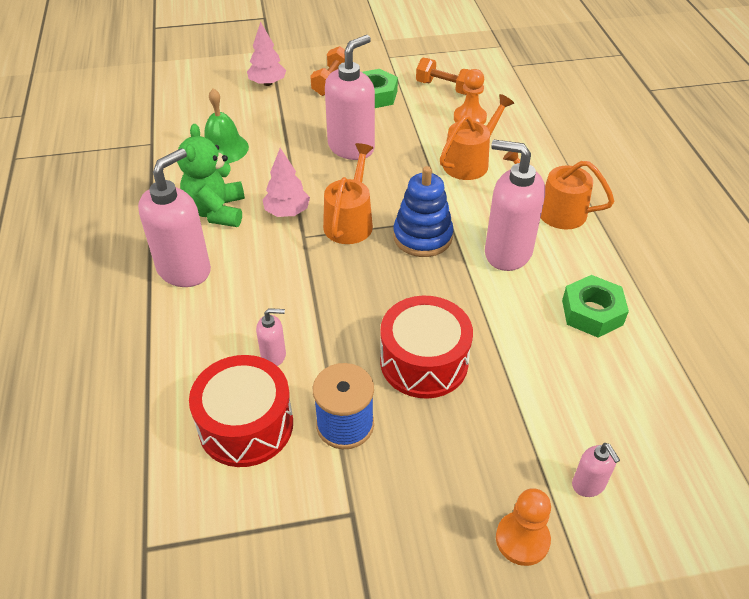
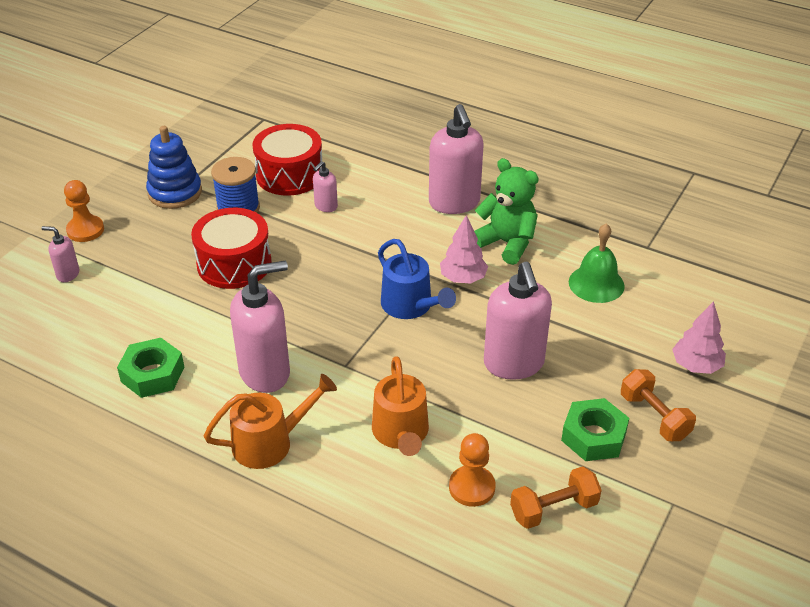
camera: 130 degrees right, 5 degrees down
orange watering can [323,143,373,244] -> blue watering can [378,239,456,319]
blue stacking toy [393,166,454,257] -> blue stacking toy moved to [146,126,202,209]

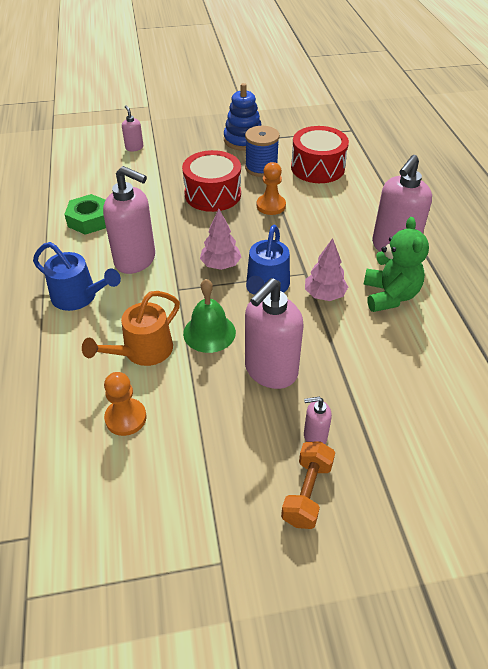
camera: 50 degrees right, 5 degrees up
orange pawn [64,180,104,242] -> orange pawn moved to [256,162,286,215]
orange watering can [204,374,337,469] -> blue watering can [33,242,121,311]
pink soap dispenser [313,161,338,212] -> pink soap dispenser moved to [304,397,332,444]
orange dumbbell [510,466,602,529] -> none
green nut [561,398,629,461] -> none
green bell [569,223,625,303] -> green bell moved to [183,279,236,353]
pink tree [672,301,726,374] -> pink tree moved to [200,209,241,270]

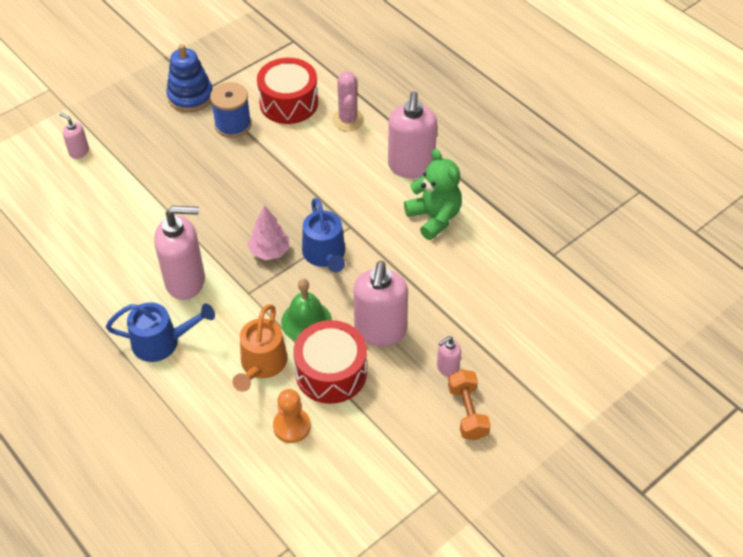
camera: 30 degrees left, 5 degrees up
green nut [64,194,106,235] -> none
red drum [182,150,241,212] -> red drum moved to [293,320,367,404]
orange pawn [256,162,286,215] -> none
pink tree [305,238,348,301] -> none
none -> pink cactus [332,71,364,131]

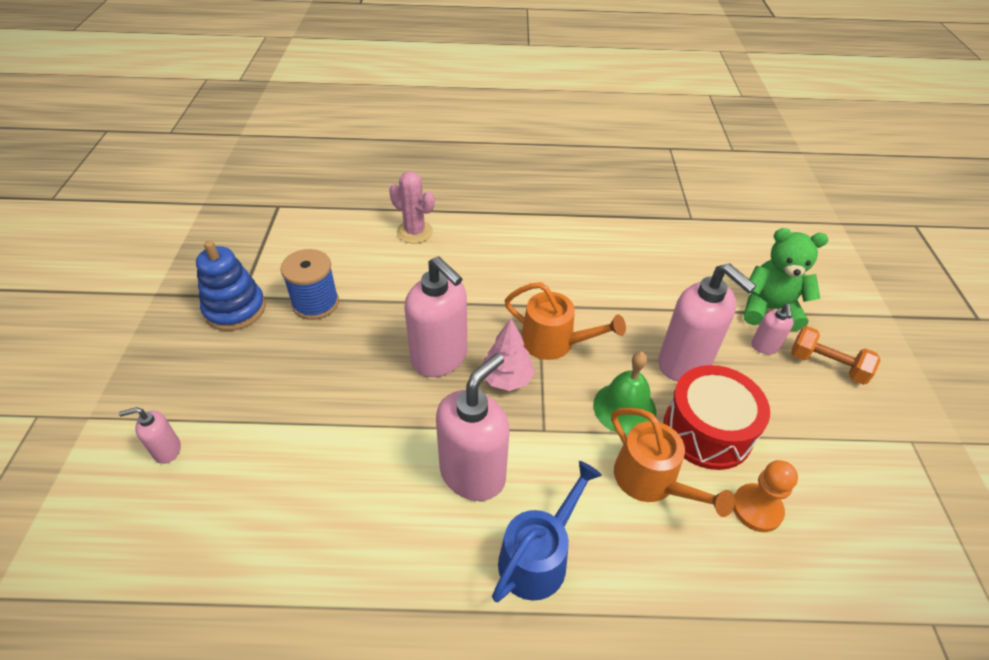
camera: 50 degrees left, 5 degrees down
red drum [257,58,318,124] -> none
blue watering can [302,198,345,272] -> orange watering can [504,282,626,360]
pink soap dispenser [388,91,437,178] -> pink soap dispenser moved to [405,256,467,377]
green teddy bear [404,149,462,240] -> green teddy bear moved to [744,228,828,331]

